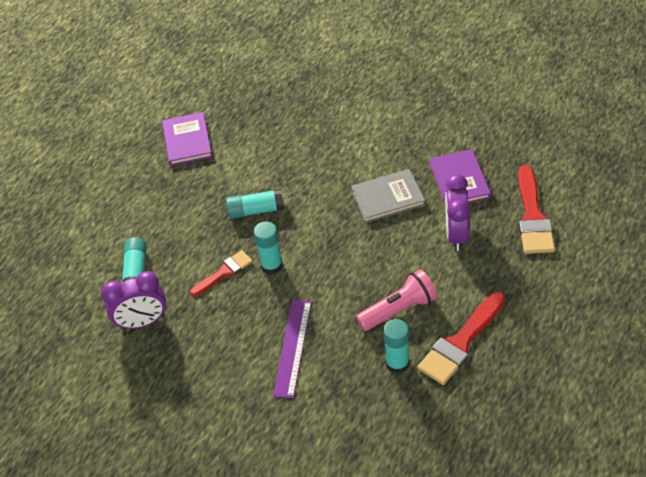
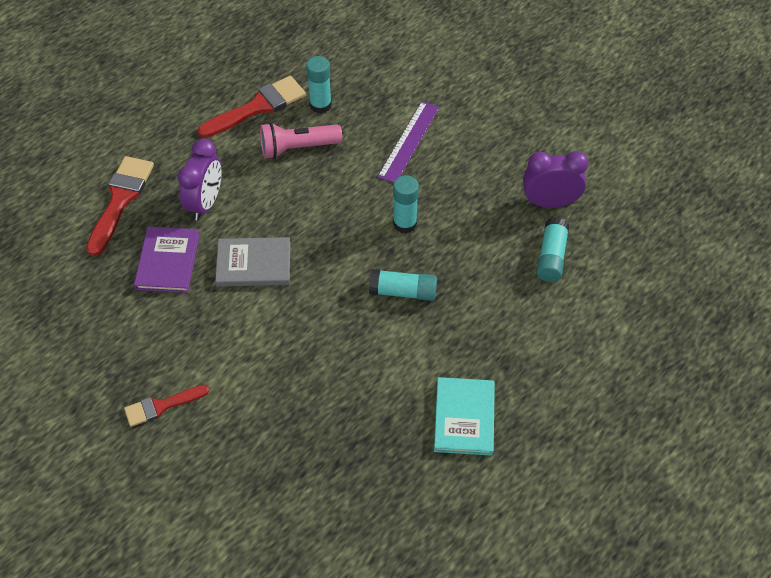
camera: 170 degrees left, 5 degrees up
purple book [162,112,212,166] -> turquoise book [434,377,495,456]
red brush [190,250,253,296] -> red brush moved to [124,385,209,427]

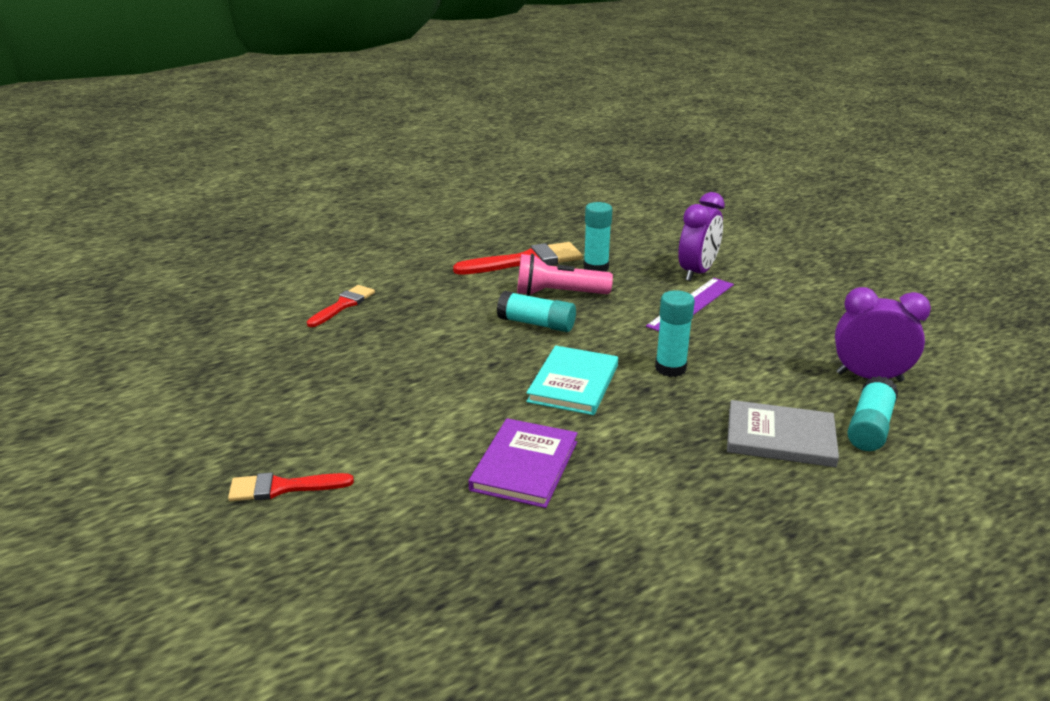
camera: 15 degrees right, 25 degrees down
red brush [86,156,154,257] -> red brush [307,285,375,327], size x0.61
purple book [134,227,200,293] -> purple book moved to [469,418,578,508]
purple clock [177,139,222,221] -> purple clock moved to [678,192,725,281]
grey book [215,237,290,287] -> grey book moved to [727,400,839,467]
turquoise glue stick [369,269,437,301] -> turquoise glue stick moved to [497,291,576,332]
turquoise book [434,377,495,456] -> turquoise book moved to [526,346,618,415]

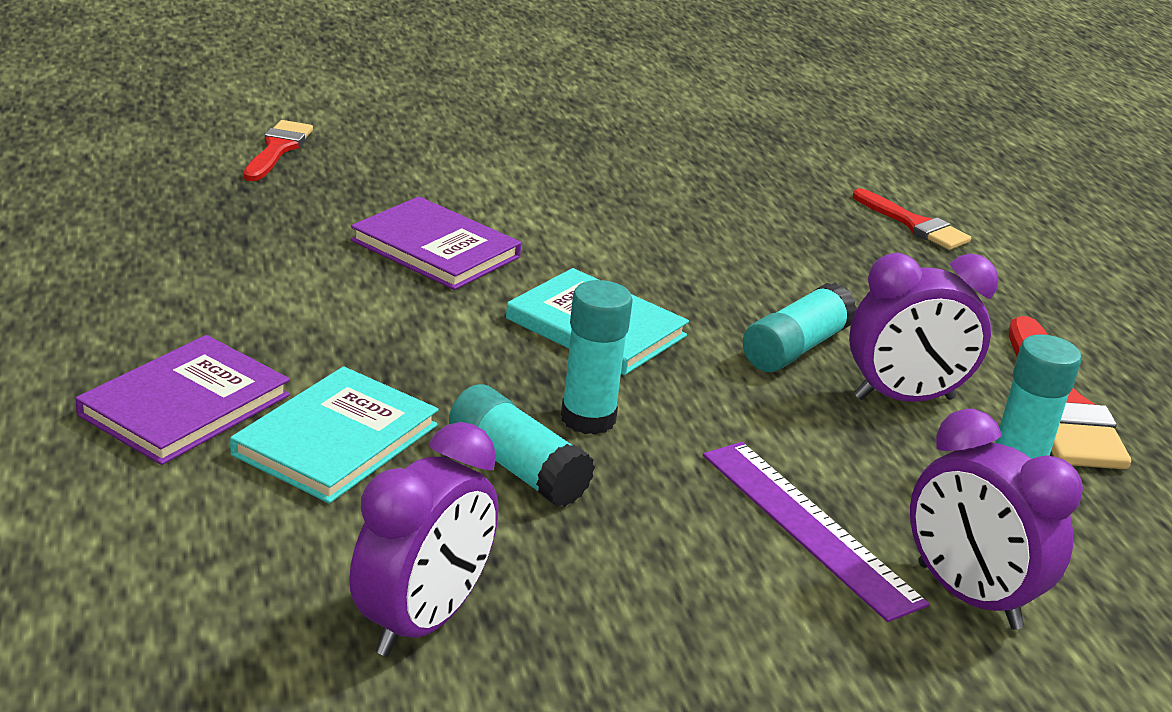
camera: 105 degrees right, 0 degrees up
red brush [228,472,354,501] -> red brush moved to [244,120,313,181]
pink flashlight [517,254,613,296] -> purple clock [849,253,999,402]
grey book [727,400,839,467] -> turquoise book [230,367,438,503]
turquoise glue stick [847,376,898,451] -> turquoise glue stick moved to [449,384,595,507]
none -> purple book [75,335,290,465]

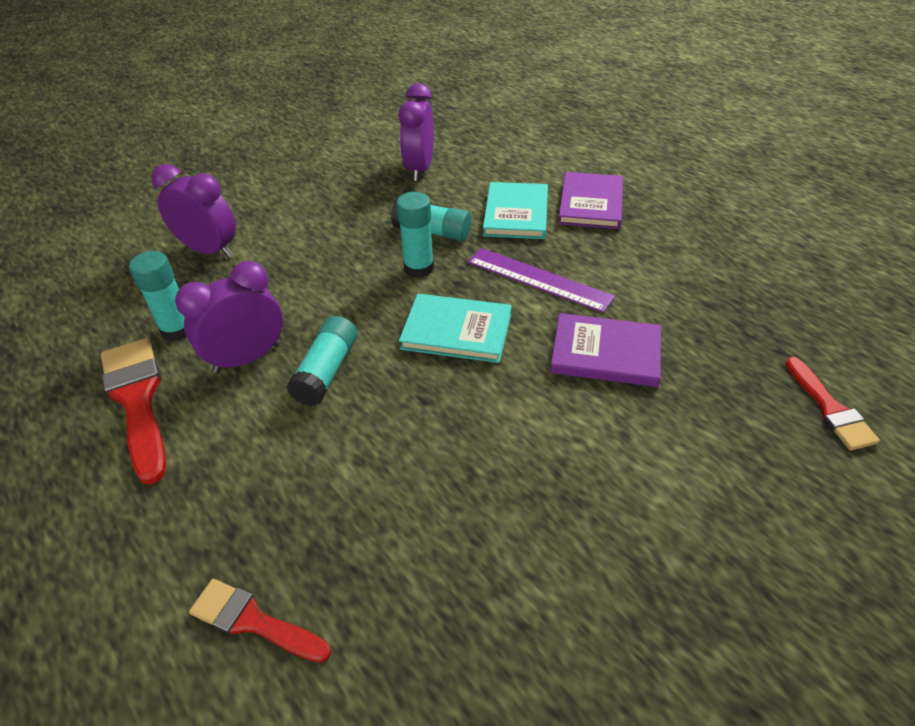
camera: 160 degrees right, 15 degrees up
purple ruler [703,442,929,622] -> purple ruler moved to [468,248,615,313]

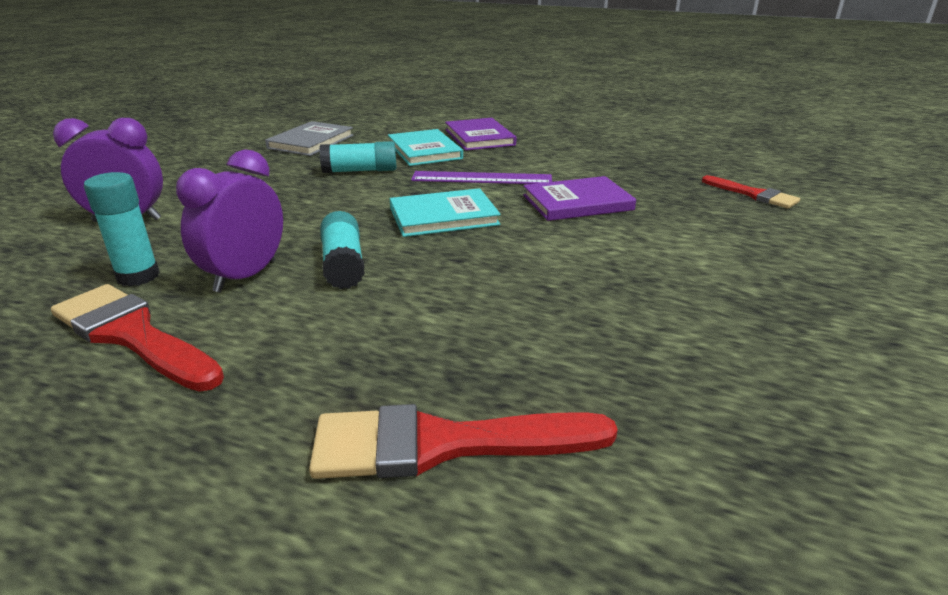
camera: 30 degrees left, 15 degrees down
red brush [189,579,331,663] -> red brush [309,404,618,479], size x1.63
turquoise glue stick [396,192,434,278] -> none
purple clock [398,83,434,181] -> grey book [265,121,354,156]

